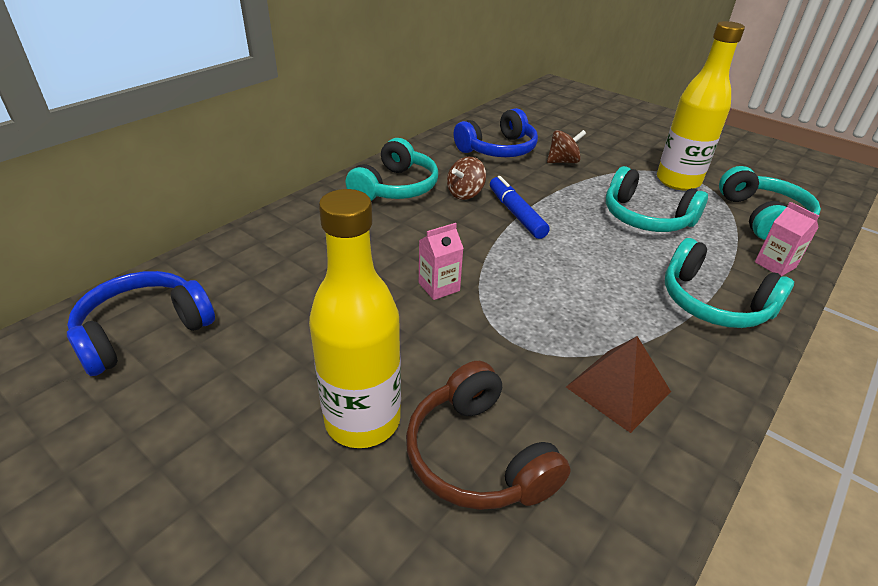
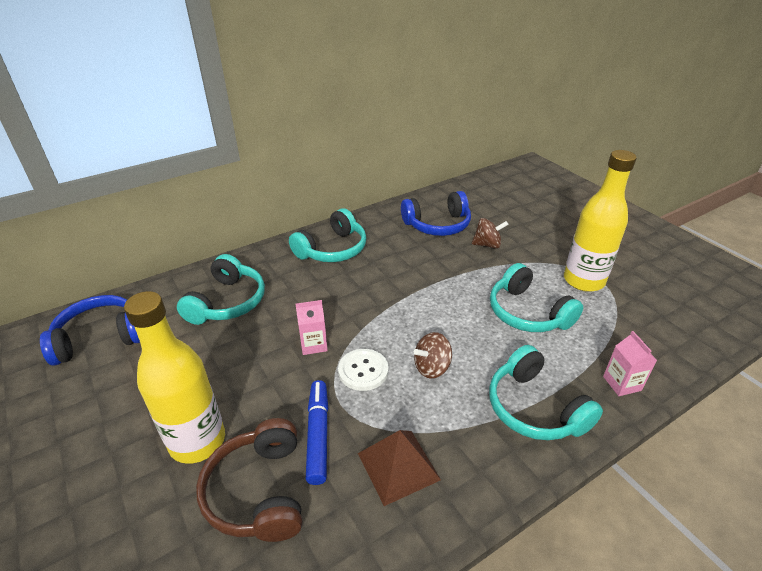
camera: 20 degrees right, 0 degrees up
brown spinning top [447,157,486,200] -> brown spinning top moved to [414,332,452,379]
blue marker [490,176,550,239] -> blue marker moved to [306,380,328,485]
turquoise headphones [719,166,821,240] -> turquoise headphones moved to [177,254,265,325]
none -> white button [338,349,388,391]

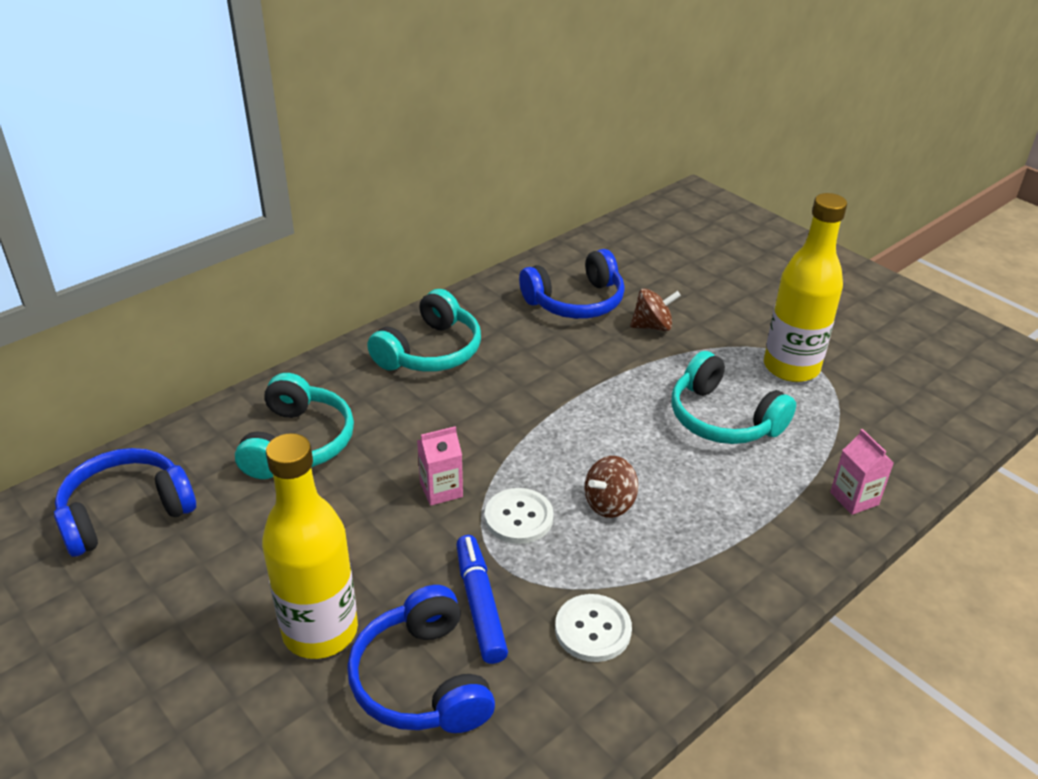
camera: 10 degrees left, 0 degrees up
brown headphones [196,418,302,542] -> blue headphones [347,585,495,733]
brown pyramid [358,430,441,506] -> white button [555,594,632,662]
turquoise headphones [489,345,603,440] -> none

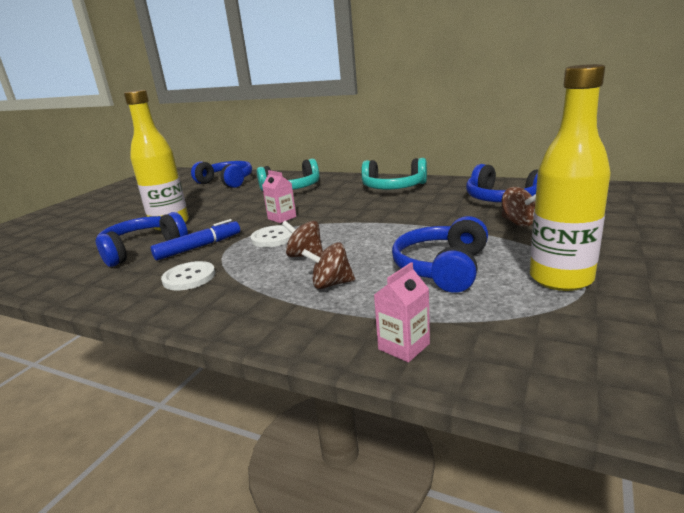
camera: 70 degrees right, 15 degrees down
turquoise headphones [671,351,796,444] -> blue headphones [392,216,488,293]
none -> brown spinning top [301,243,355,289]

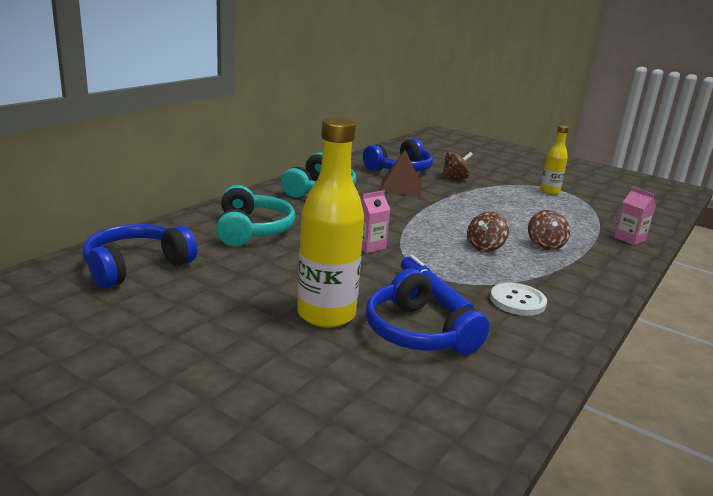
camera: 85 degrees left, 0 degrees up
white button [251,225,292,247] -> none
blue headphones [392,216,488,293] -> none
yellow bottle [530,64,611,291] -> yellow bottle [540,125,569,194], size x0.55
none -> brown pyramid [380,150,421,196]

